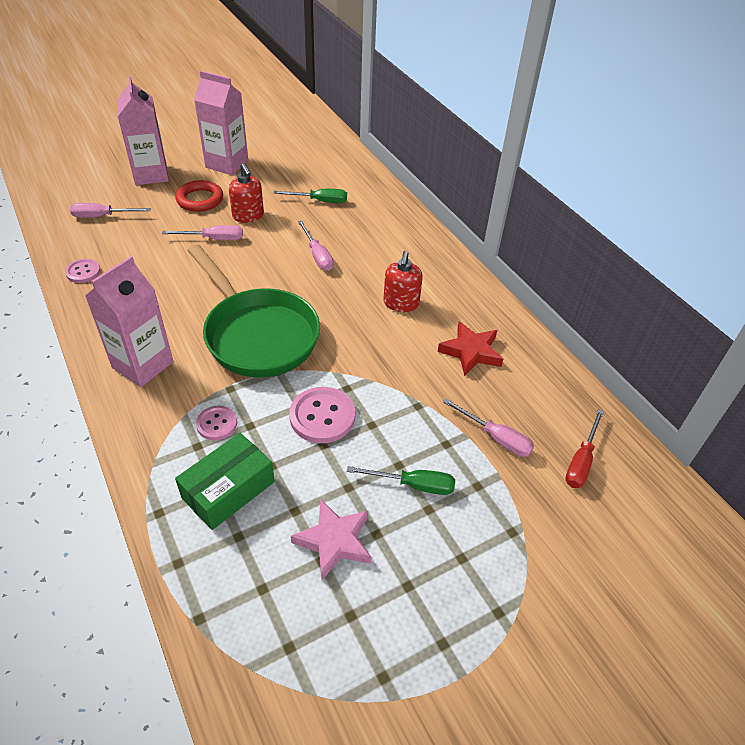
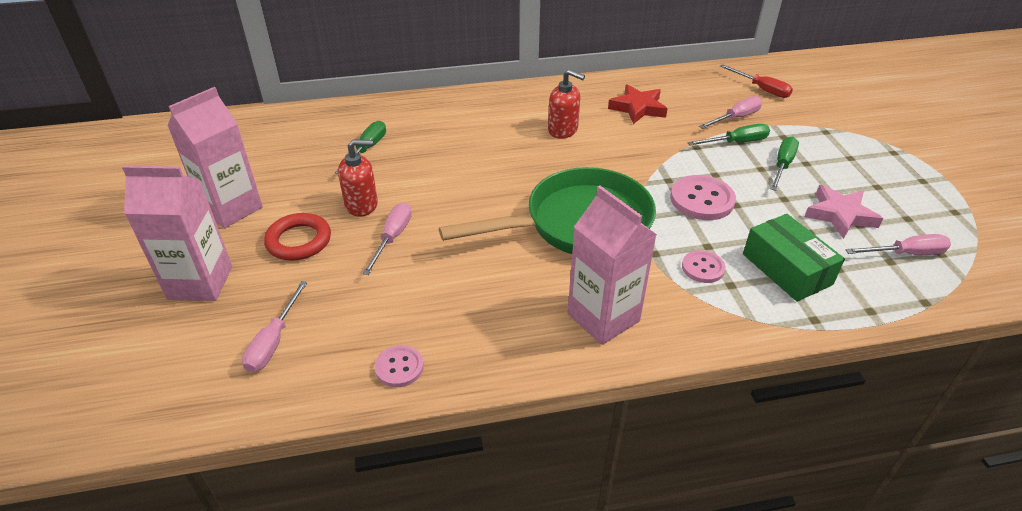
camera: 70 degrees left, 5 degrees down
pink screwdriver [298,221,333,271] -> pink screwdriver moved to [846,234,951,255]
none -> green screwdriver [687,124,770,146]

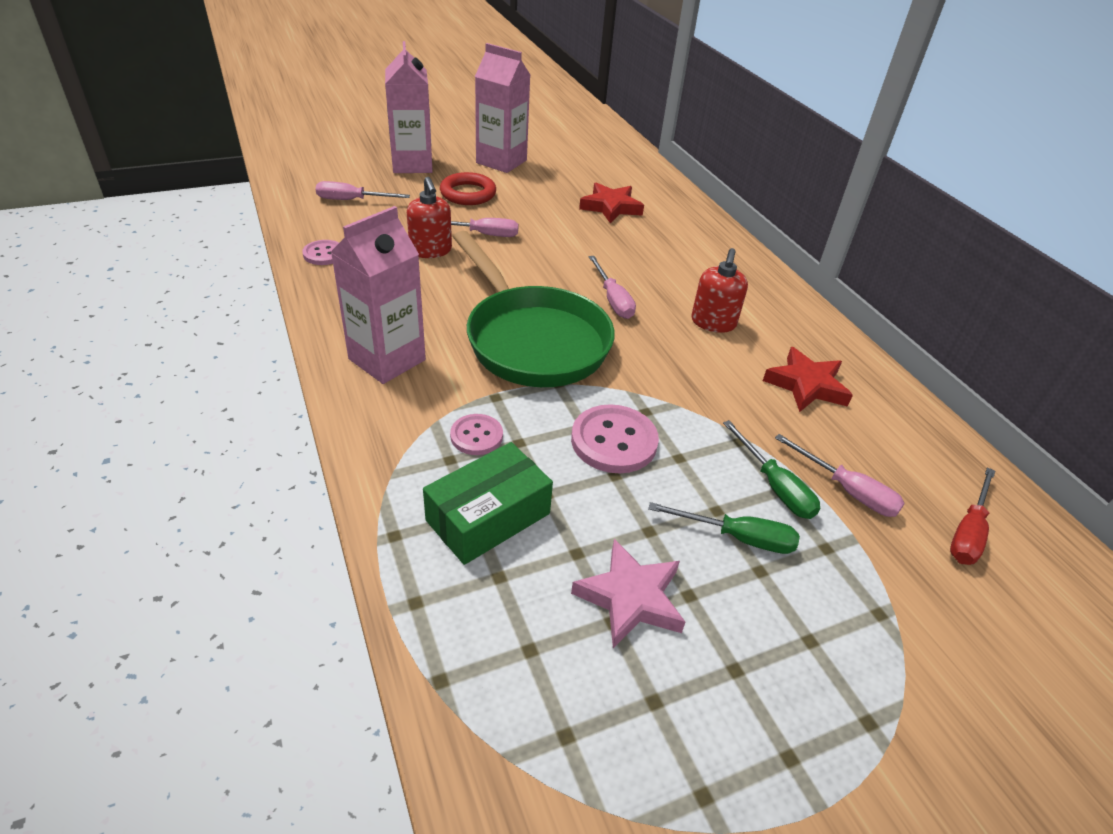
camera: 75 degrees right, 0 degrees up
green screwdriver [335,121,386,174] -> red star [579,183,644,224]
red soap dispenser [338,139,378,217] -> red soap dispenser moved to [407,177,452,258]
pink screwdriver [846,234,951,255] -> pink screwdriver moved to [589,256,636,319]

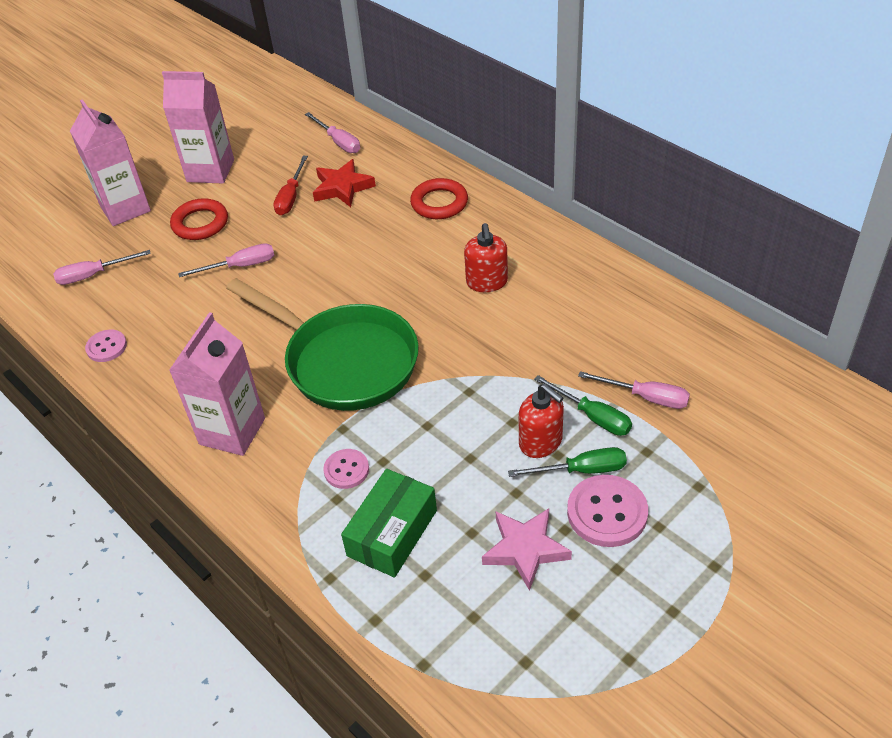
camera: 15 degrees left, 5 degrees up
red soap dispenser [407,177,452,258] -> red soap dispenser moved to [519,384,564,458]
pink button [571,404,659,473] -> pink button moved to [567,475,648,547]
pink screwdriver [589,256,636,319] -> pink screwdriver moved to [305,112,360,153]
red star [763,347,853,412] -> none
red screwdriver [950,468,995,565] -> red screwdriver moved to [273,156,308,215]
none -> red ring [410,178,468,219]

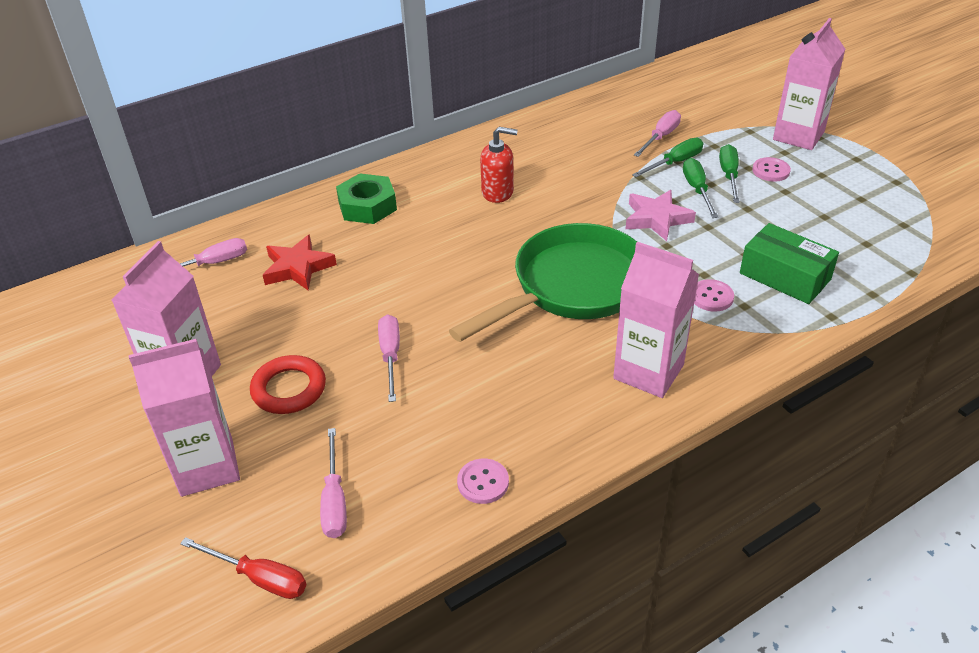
camera: 80 degrees left, 5 degrees down
red screwdriver [273,156,308,215] -> red screwdriver moved to [180,537,307,599]
red ring [410,178,468,219] -> green nut [336,173,397,224]
pink star [482,508,572,591] -> pink star moved to [626,190,696,241]
red soap dispenser [519,384,564,458] -> green screwdriver [683,158,718,218]
pink button [567,475,648,547] -> pink button [752,157,791,182], size x0.60
none -> pink carton [773,18,845,150]

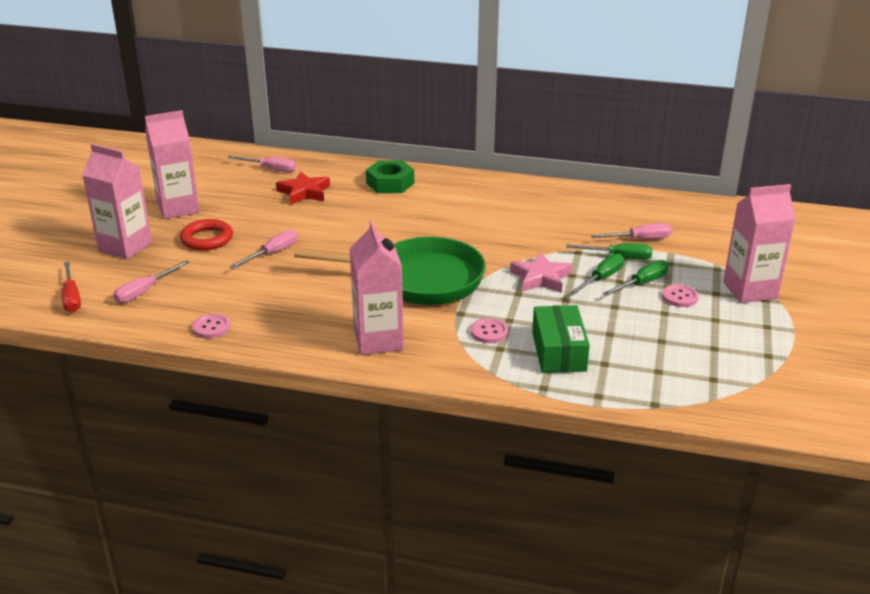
camera: 45 degrees right, 10 degrees down
red soap dispenser [480,127,518,203] -> none

